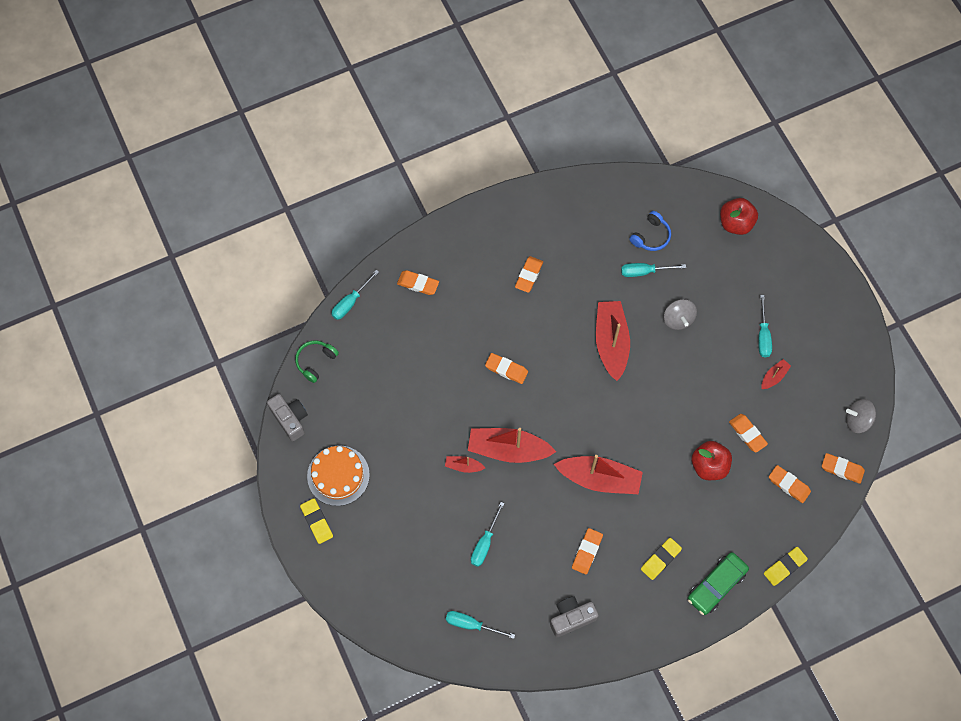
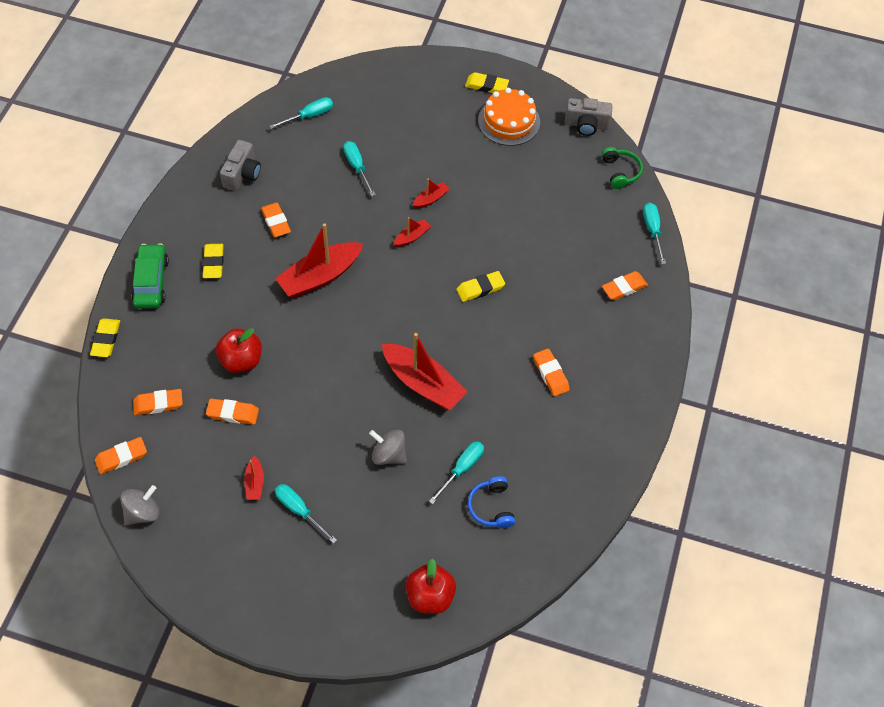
camera: 130 degrees right, 10 degrees down
red boat [468,428,556,463] -> red boat [394,217,431,247], size x0.46
orange eraser [485,353,528,384] -> yellow eraser [456,271,505,302]

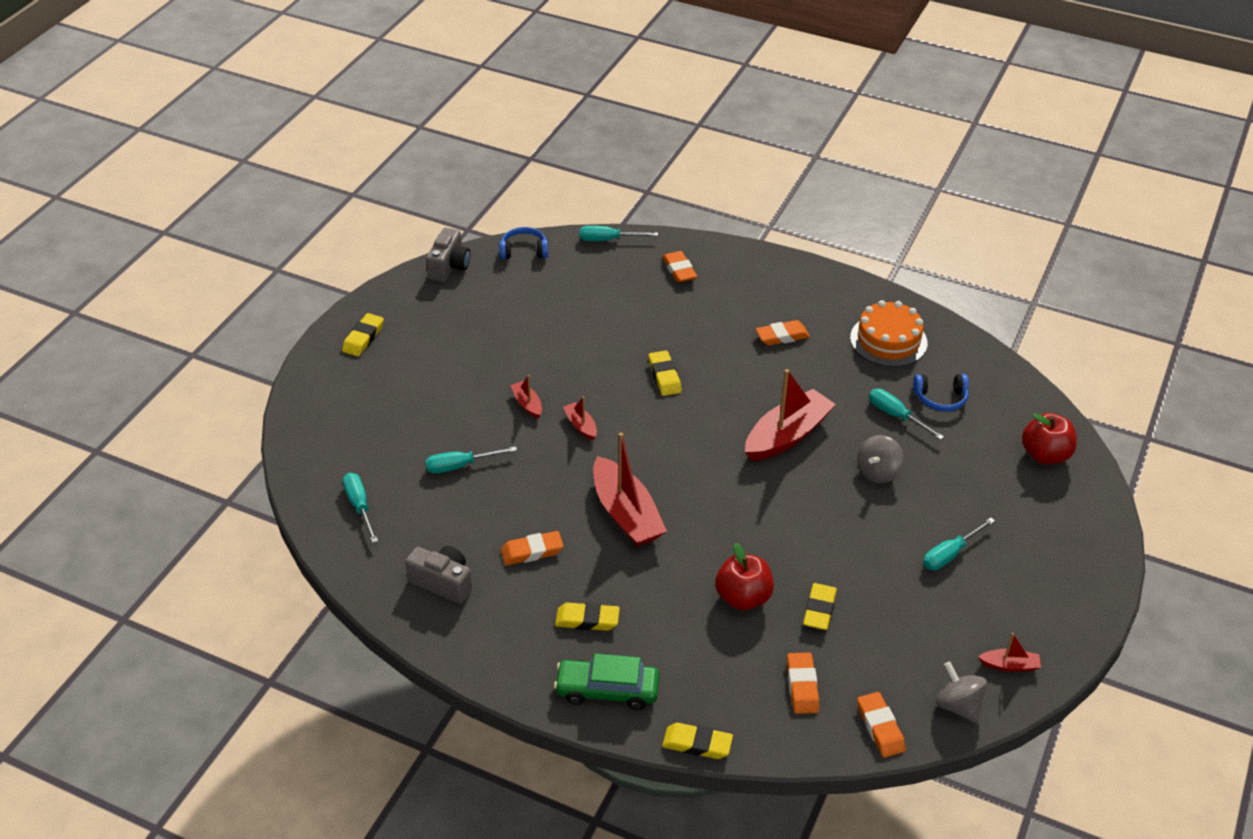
camera: 80 degrees left, 15 degrees down
orange eraser [206,398,259,425] -> yellow eraser [803,583,837,630]
red boat [244,455,264,500] -> red boat moved to [978,633,1041,672]
orange cake [478,88,540,146] -> orange cake moved to [850,300,927,367]
green headphones [601,147,643,189] -> blue headphones [500,227,548,260]

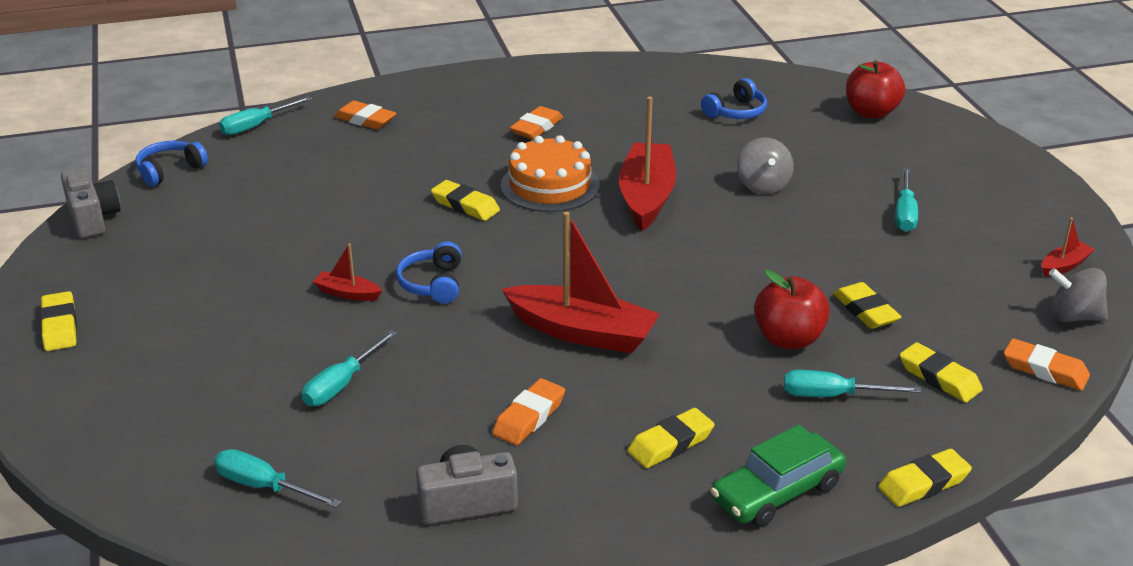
camera: 40 degrees left, 10 degrees down
red boat [563,396,597,440] -> blue headphones [396,241,462,304]
orange eraser [787,653,819,714] -> yellow eraser [900,342,983,403]
orange cake [850,300,927,367] -> orange cake moved to [501,135,599,212]
turquoise screwdriver [869,389,944,440] -> turquoise screwdriver moved to [784,370,921,397]

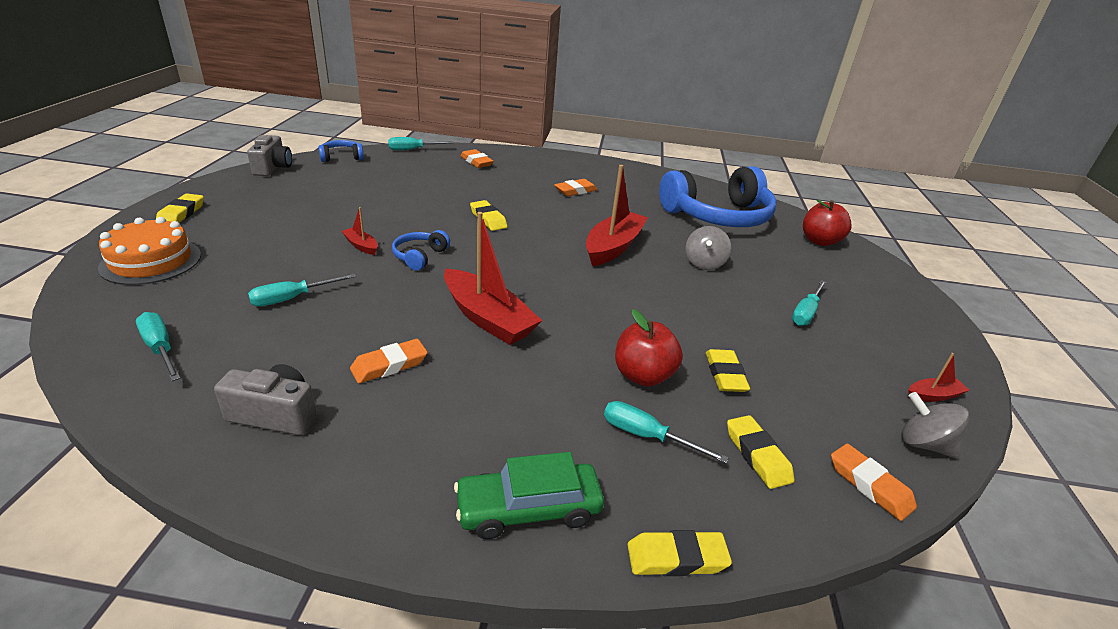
camera: 20 degrees right, 0 degrees up
orange cake [501,135,599,212] -> orange cake moved to [98,217,201,285]
yellow eraser [627,408,714,468] -> none
blue headphones [701,78,767,119] -> blue headphones [659,166,776,227], size x2.37

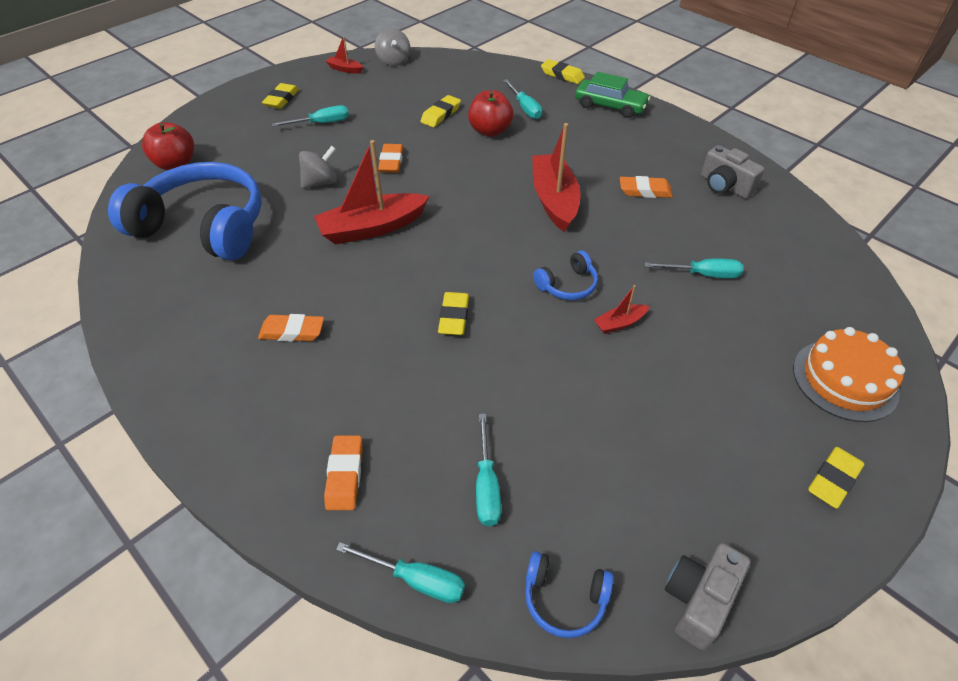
camera: 140 degrees left, 15 degrees up
turquoise screwdriver [136,312,181,381] -> turquoise screwdriver moved to [476,414,501,526]
red boat [342,207,378,255] -> red boat turned 75 degrees clockwise [594,285,649,334]
yellow eraser [727,415,794,489] -> yellow eraser moved to [262,83,299,109]
orange eraser [831,443,917,521] -> orange eraser moved to [378,144,403,173]

